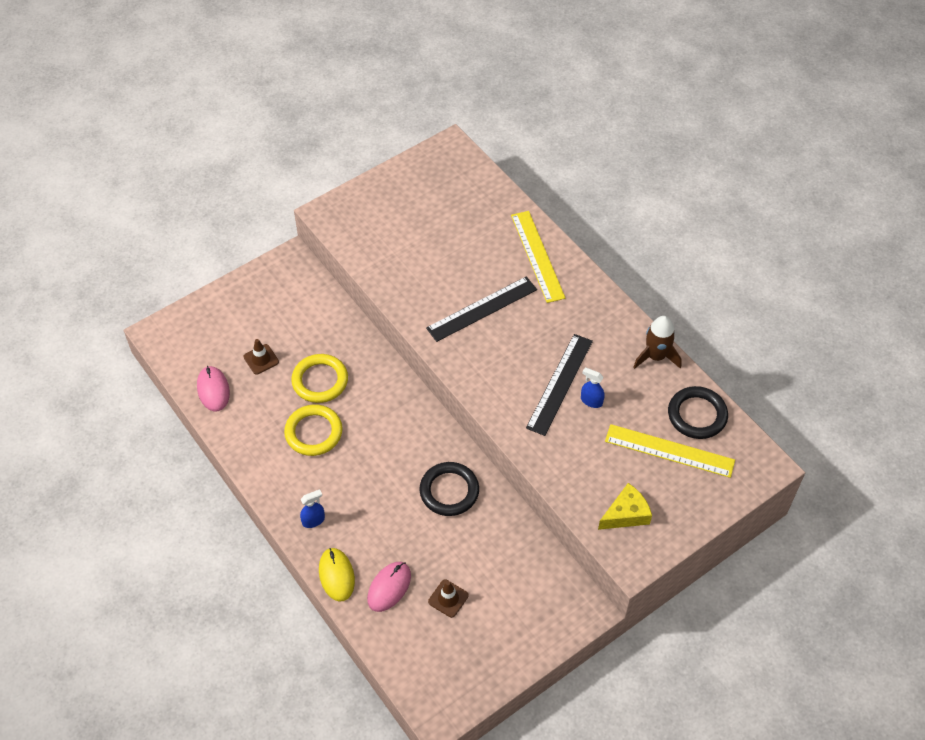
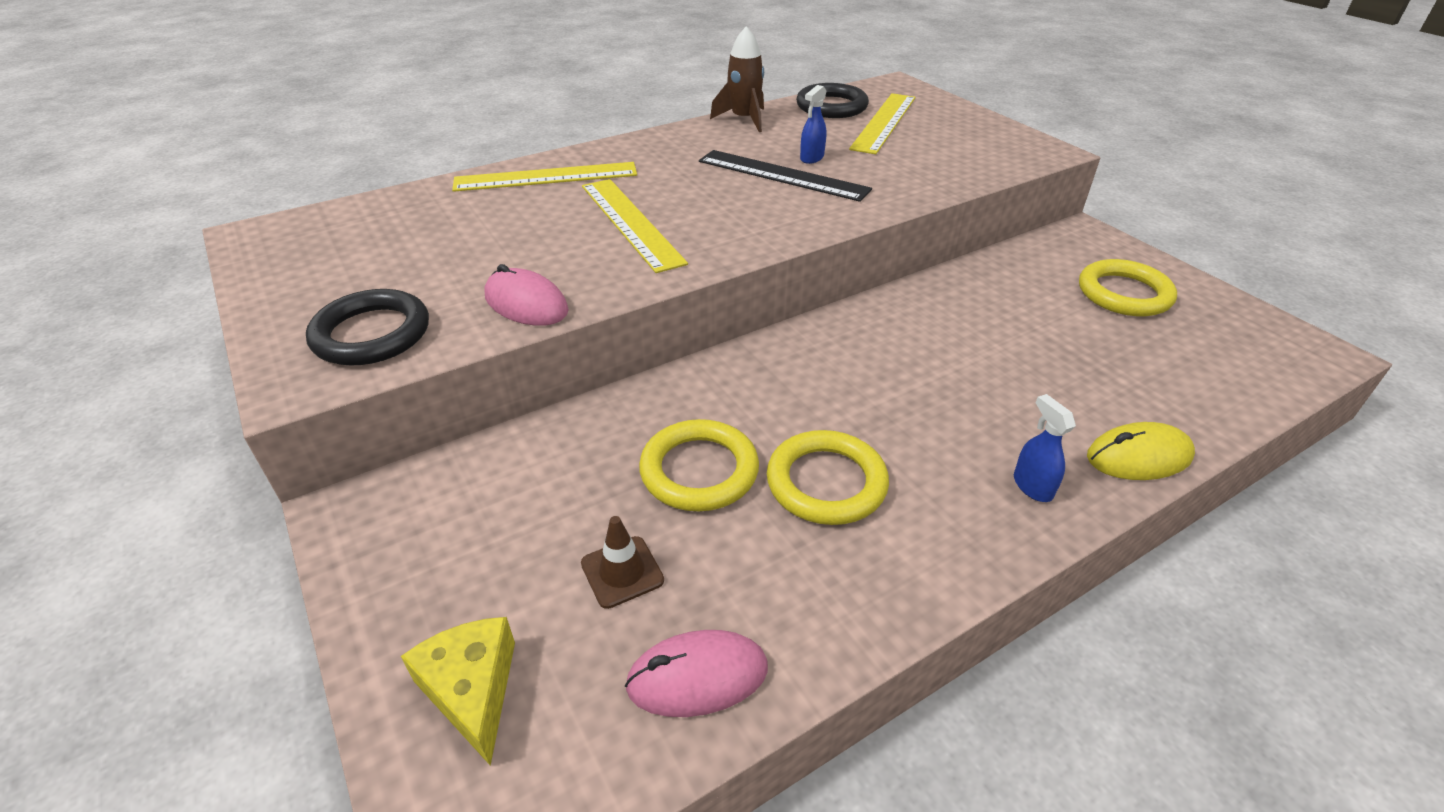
camera: 85 degrees left, 15 degrees down
pink mouse [367,562,411,612] -> pink mouse moved to [484,264,569,326]
black ring [420,462,479,516] -> black ring moved to [306,289,429,365]
black ruler [426,277,537,342] -> yellow ruler [582,179,688,273]
brown traffic cone [428,580,469,618] -> none
yellow cheese [598,483,652,530] -> yellow cheese moved to [401,617,515,766]
none -> yellow ring [1079,259,1177,316]

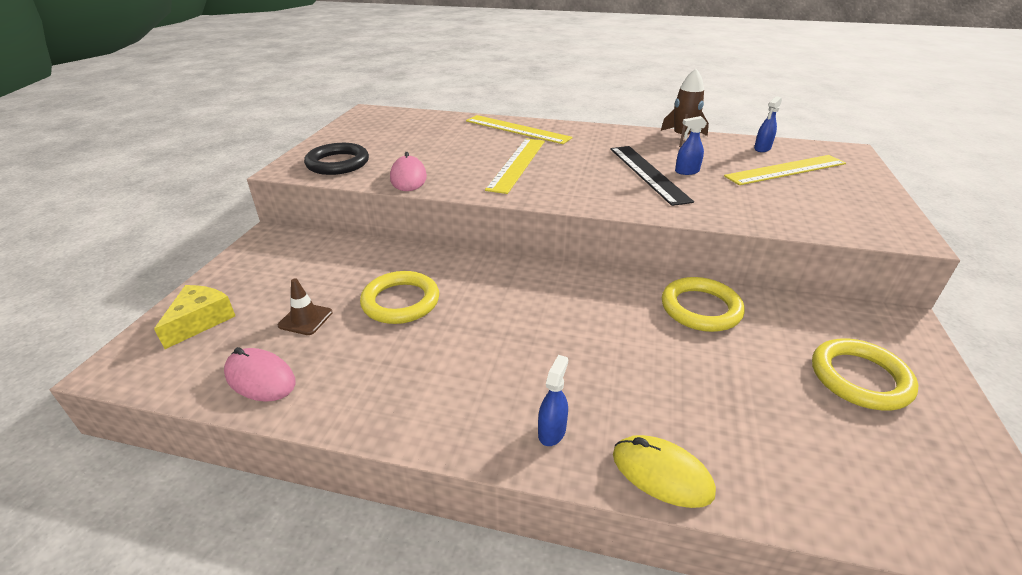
camera: 45 degrees right, 5 degrees down
yellow ring [767,430,889,525] -> yellow ring moved to [662,277,745,332]
black ring [796,83,869,118] -> blue spray bottle [754,96,782,152]

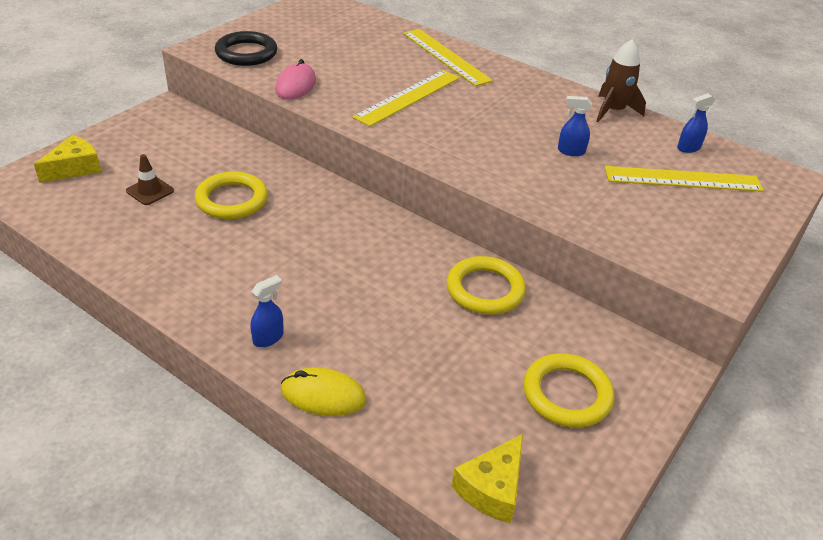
camera: 20 degrees right, 5 degrees up
pink mouse [224,347,296,402] -> none
black ruler [610,146,694,206] -> none
yellow mouse [613,435,716,508] -> yellow mouse turned 45 degrees counterclockwise [281,367,366,416]
none -> yellow cheese [452,434,523,523]

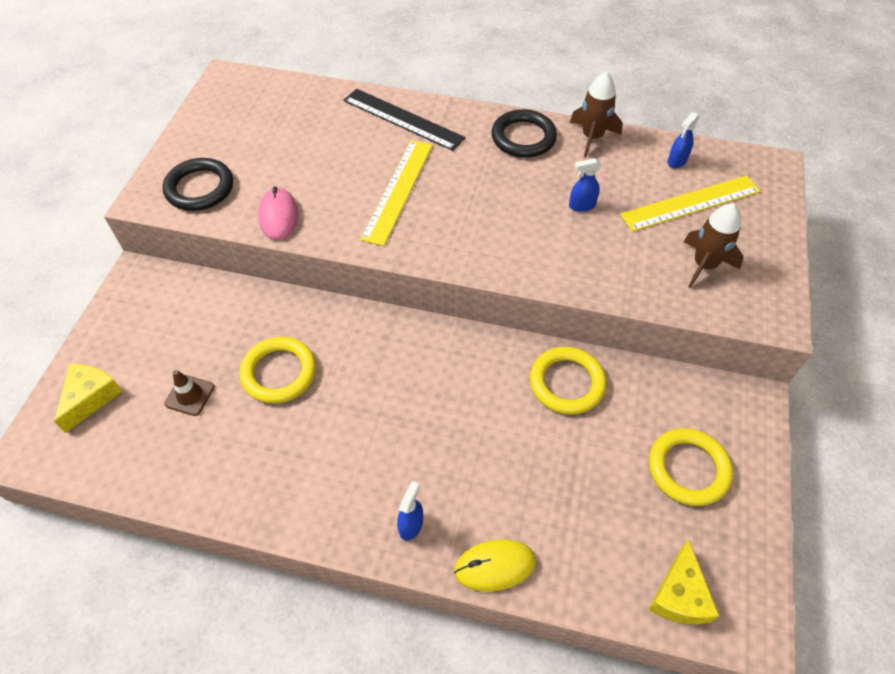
camera: 20 degrees left, 15 degrees up
yellow ruler [403,29,493,86] -> black ruler [343,89,465,151]
none -> black ring [492,109,557,158]
none -> brown rocket [684,203,744,288]

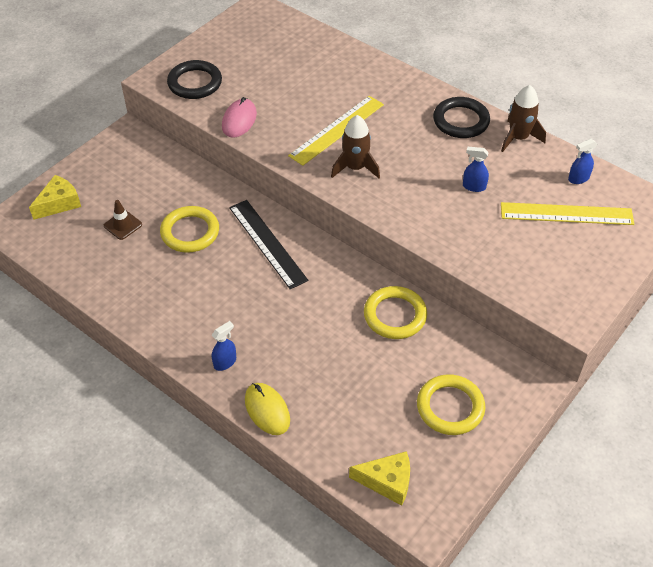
camera: 25 degrees right, 5 degrees down
black ruler [343,89,465,151] -> black ruler moved to [229,200,308,289]
yellow mouse [454,539,536,592] -> yellow mouse turned 45 degrees clockwise [245,383,290,435]
yellow cheese [648,540,719,624] -> yellow cheese turned 120 degrees counterclockwise [349,451,410,506]
brown rocket [684,203,744,288] -> brown rocket moved to [331,115,380,178]

